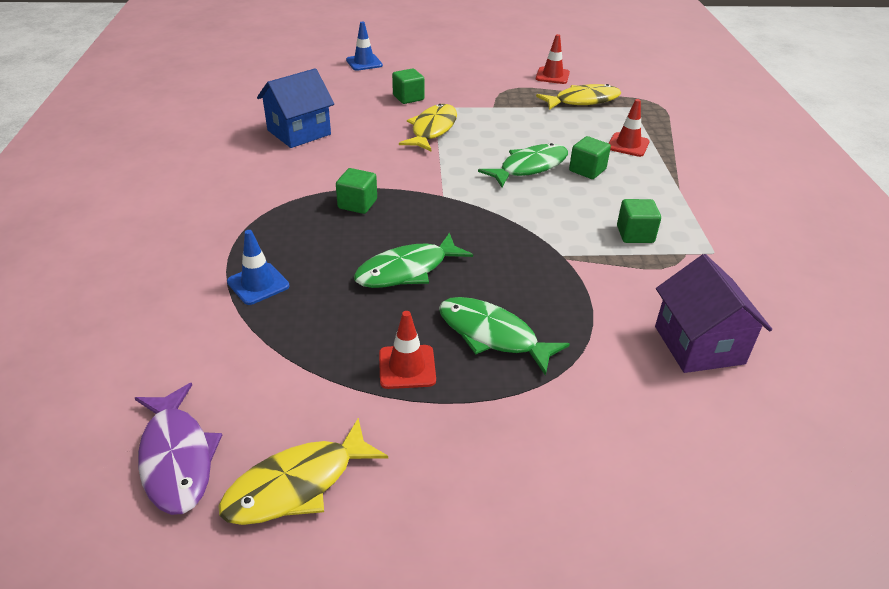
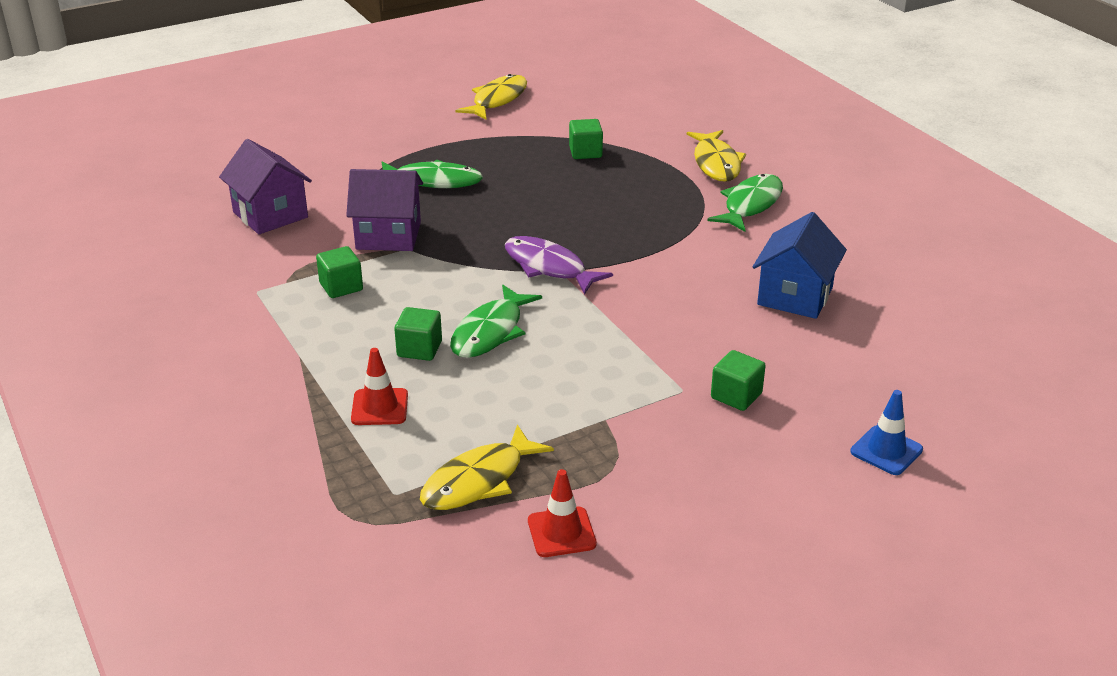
camera: 155 degrees right, 5 degrees down
purple fish [135,383,222,515] -> purple fish moved to [505,236,613,295]
blue traffic cone [227,230,289,305] -> none
green cube [336,168,377,214] -> green cube moved to [569,119,603,159]
green fish [354,233,473,288] -> green fish moved to [707,174,783,232]
red traffic cone [379,311,436,389] -> none
yellow fish [399,104,457,152] -> yellow fish moved to [687,130,746,182]
none -> purple house [346,169,423,251]

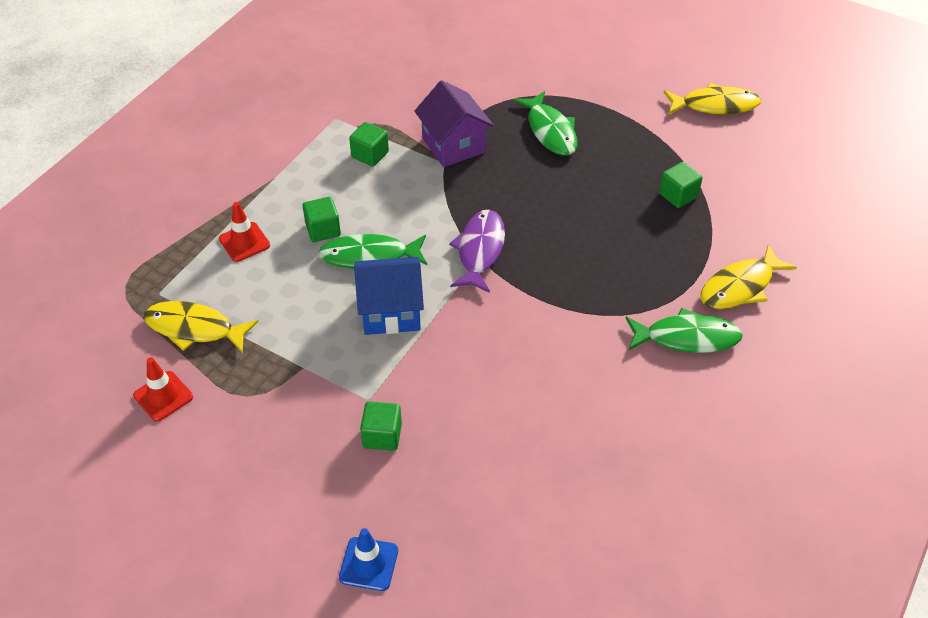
camera: 60 degrees right, 15 degrees up
purple house [219,139,312,234] -> none
blue house [753,212,847,319] -> blue house moved to [354,257,424,335]

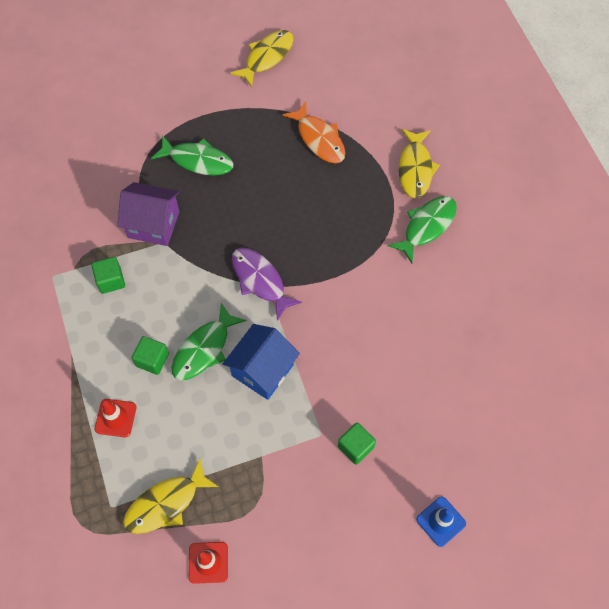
camera: 50 degrees left, 15 degrees up
green cube [659,162,702,208] -> orange fish [282,102,345,163]

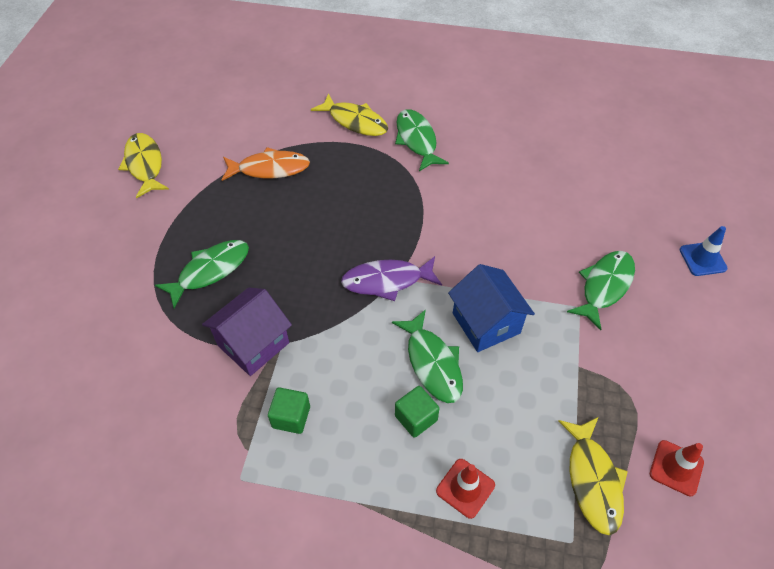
camera: 60 degrees left, 10 degrees down
green cube [338,422,376,465] -> green fish [567,251,635,330]

